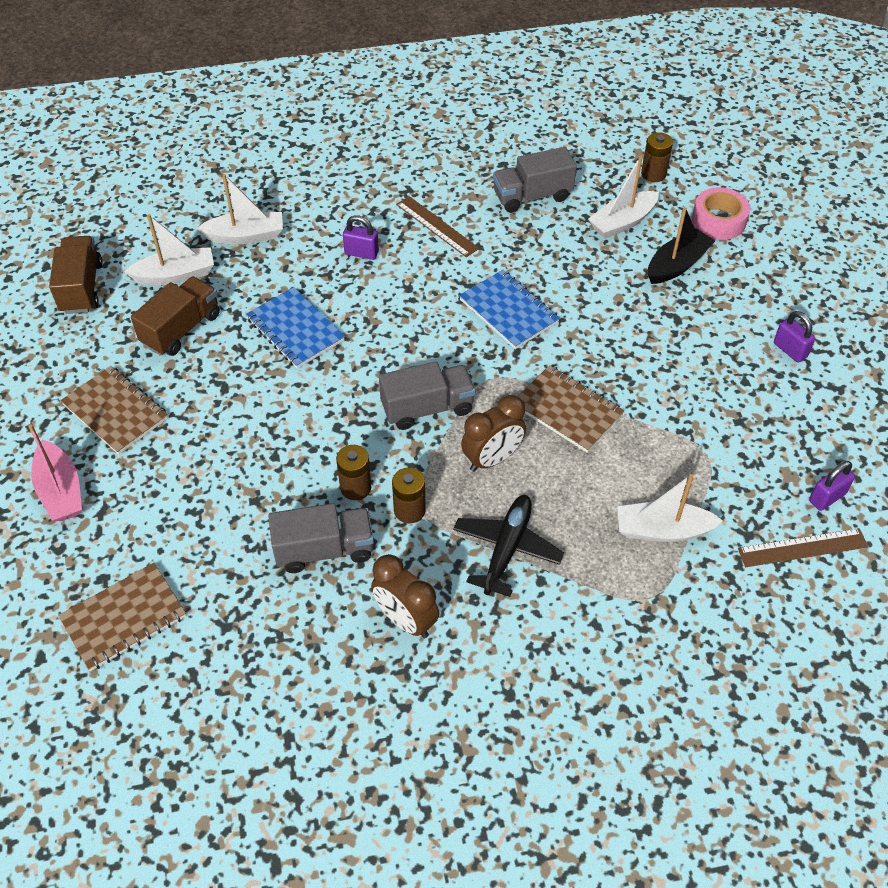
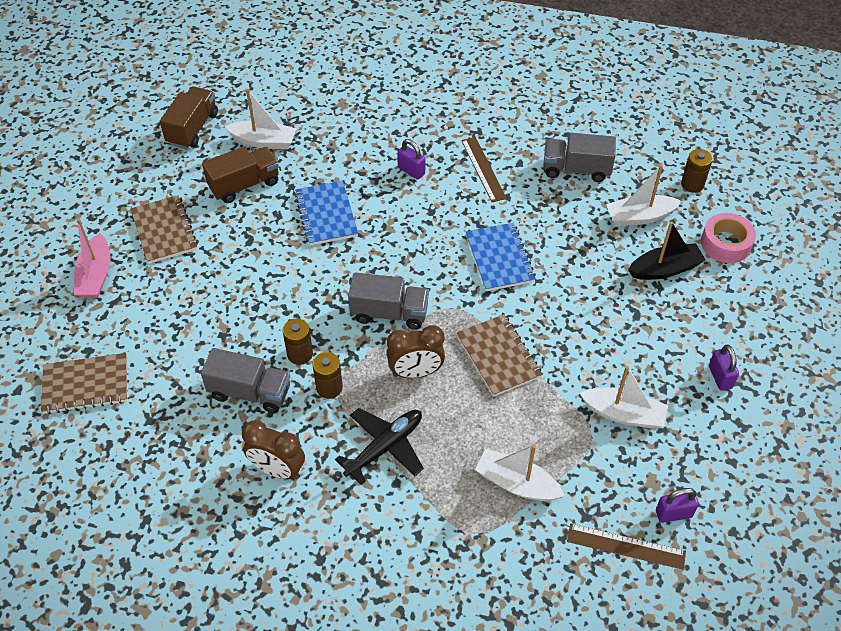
camera: 25 degrees right, 0 degrees up
white boat [197,174,283,244] -> white boat moved to [580,366,668,429]
brown clock [371,554,439,638] -> brown clock turned 45 degrees counterclockwise [242,420,305,479]

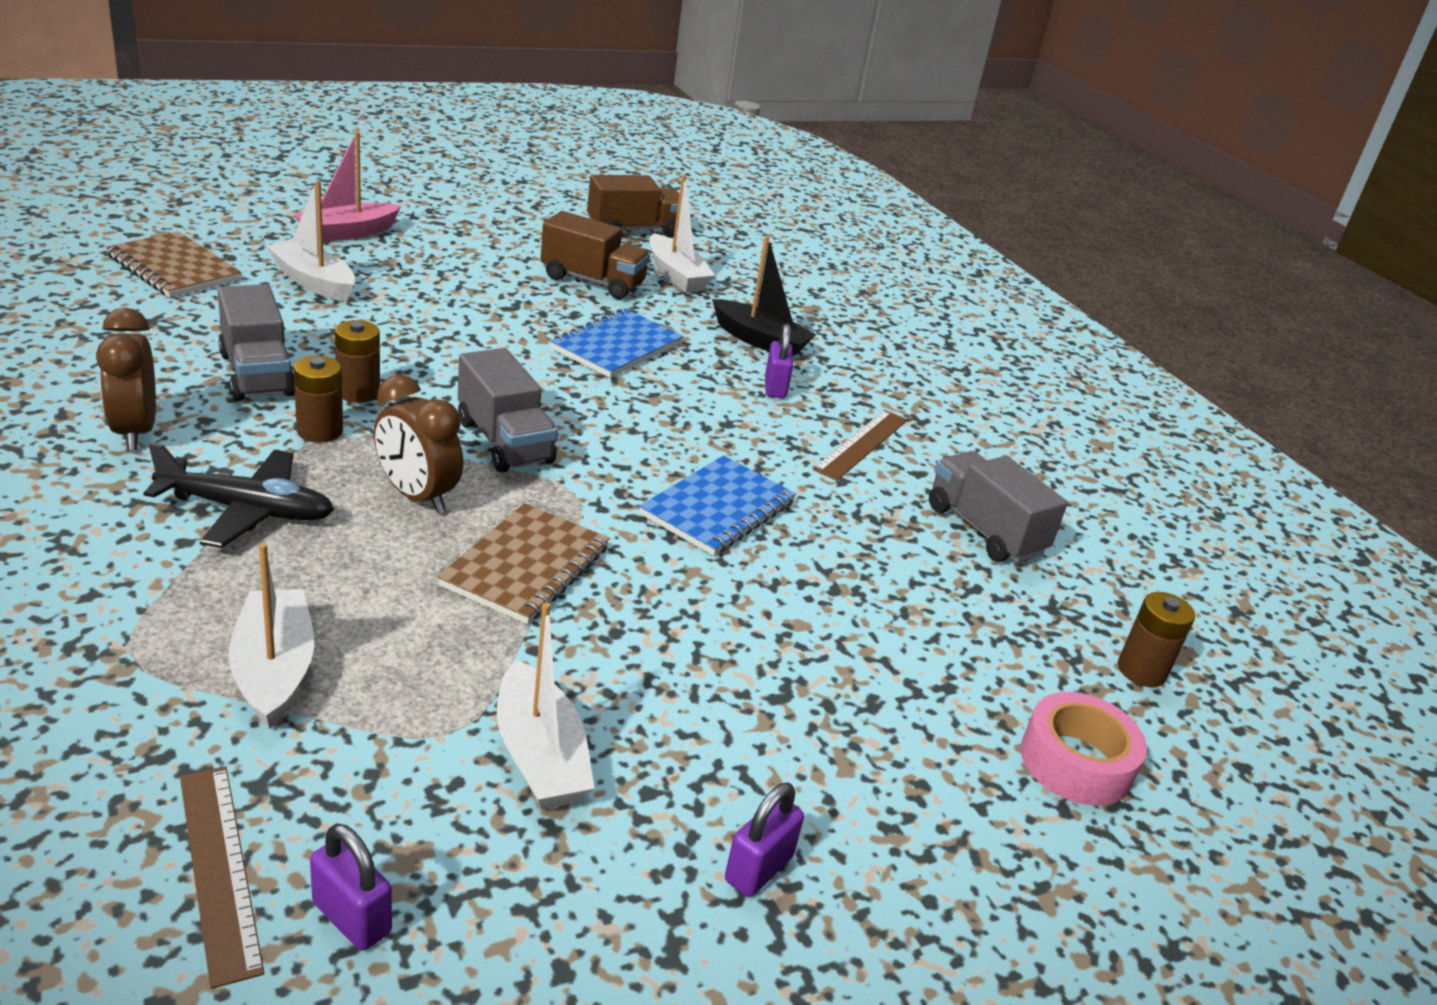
camera: 45 degrees right, 20 degrees down
brown notebook [130,195,198,264] -> none
white boat [606,165,682,226] -> white boat moved to [267,180,355,302]
black boat [628,221,706,280] -> black boat moved to [712,236,816,356]

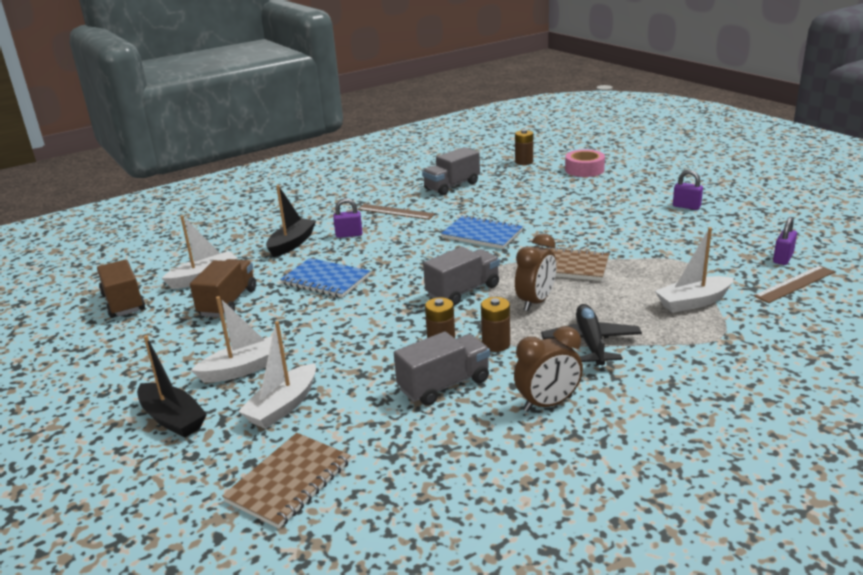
camera: 90 degrees left, 5 degrees down
pink boat [293,132,401,242] -> black boat [137,335,207,438]
white boat [497,602,595,809] -> white boat moved to [191,296,285,383]

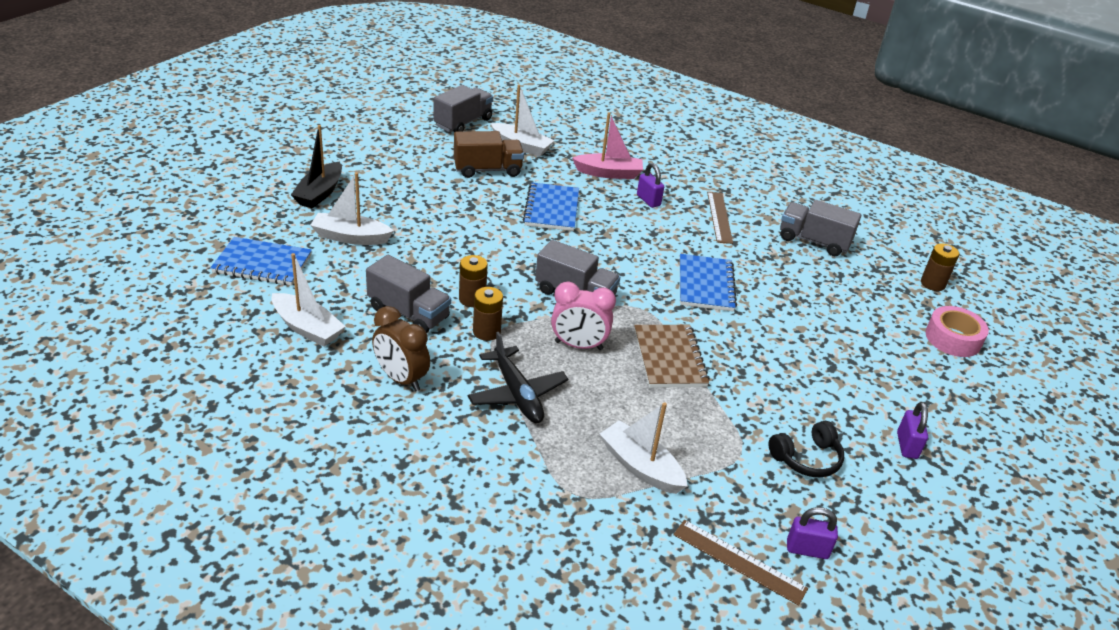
camera: 60 degrees right, 10 degrees up
brown truck [97,259,145,318] -> grey truck [433,85,493,132]
white boat [191,296,285,383] -> white boat moved to [272,253,346,346]
brown notebook [222,433,351,529] -> blue notebook [210,237,312,286]
black boat [266,185,316,257] -> pink boat [572,112,643,179]
brown clock [515,233,556,311] -> pink clock [551,282,616,350]
black plane [541,304,642,365] -> black plane turned 90 degrees clockwise [468,332,568,423]
none -> black headphones [769,421,844,477]

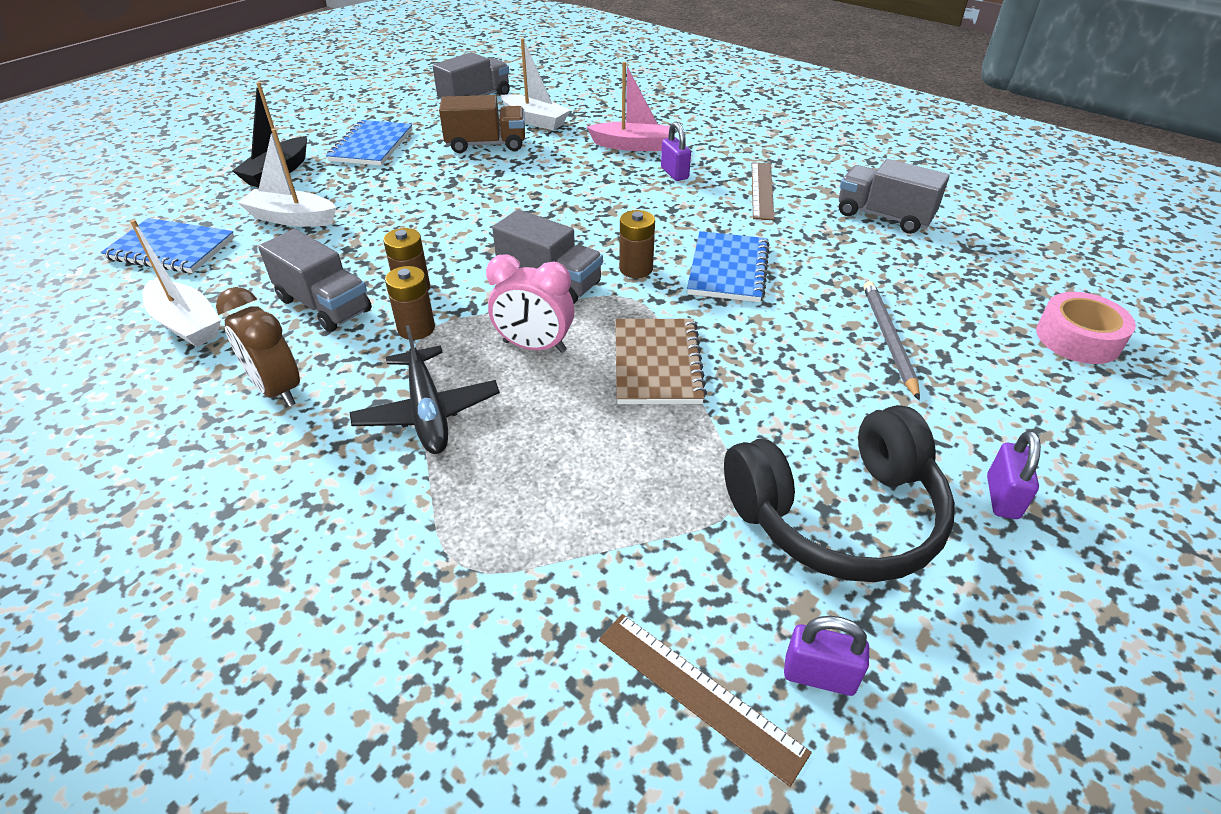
camera: 10 degrees right, 5 degrees up
blue notebook [523,182,579,231] -> blue notebook moved to [326,120,413,166]
white boat [600,402,688,494] -> none
black headphones [769,421,844,477] -> black headphones [724,405,955,582], size x1.91
brown battery [921,243,959,291] -> brown battery moved to [619,210,655,278]
none -> grey pencil [863,281,920,400]

